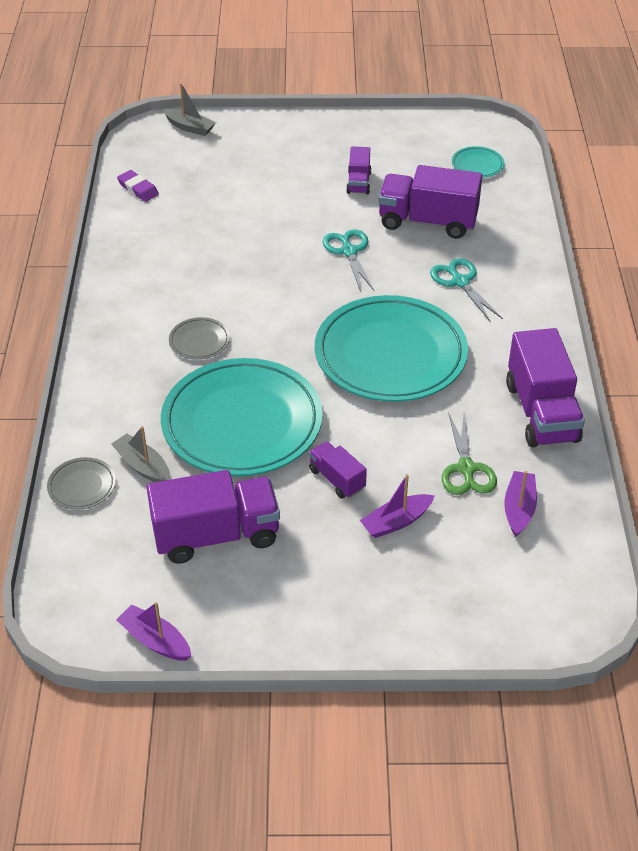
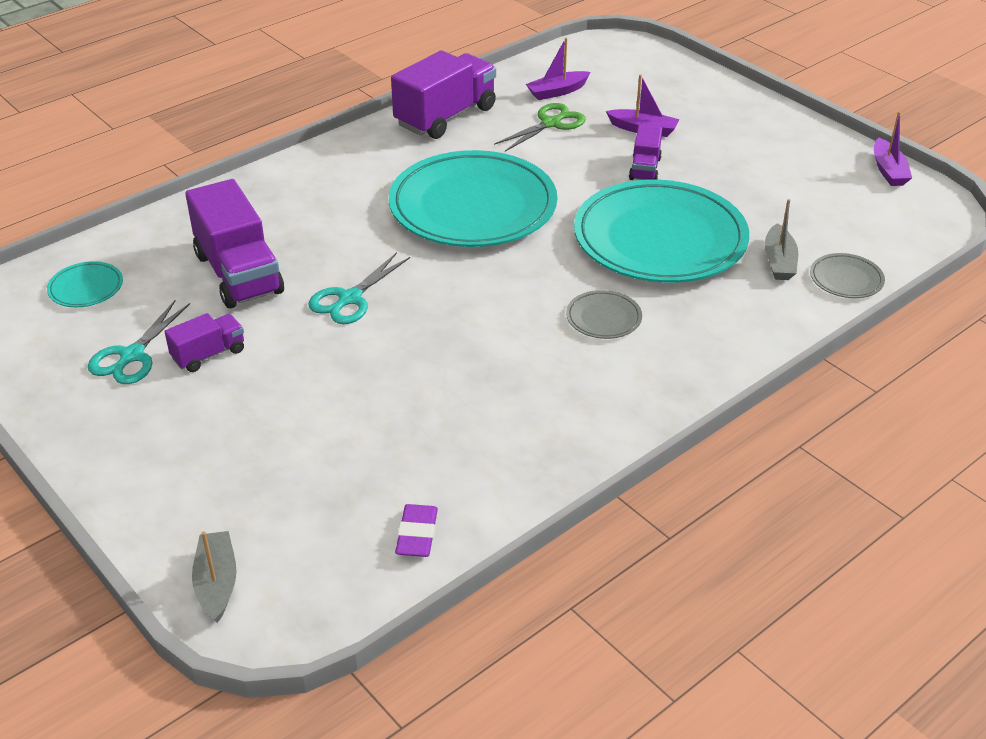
camera: 130 degrees left, 5 degrees down
purple truck [146,470,280,564] -> none
turquoise scissors [430,258,503,322] -> turquoise scissors moved to [88,300,190,384]

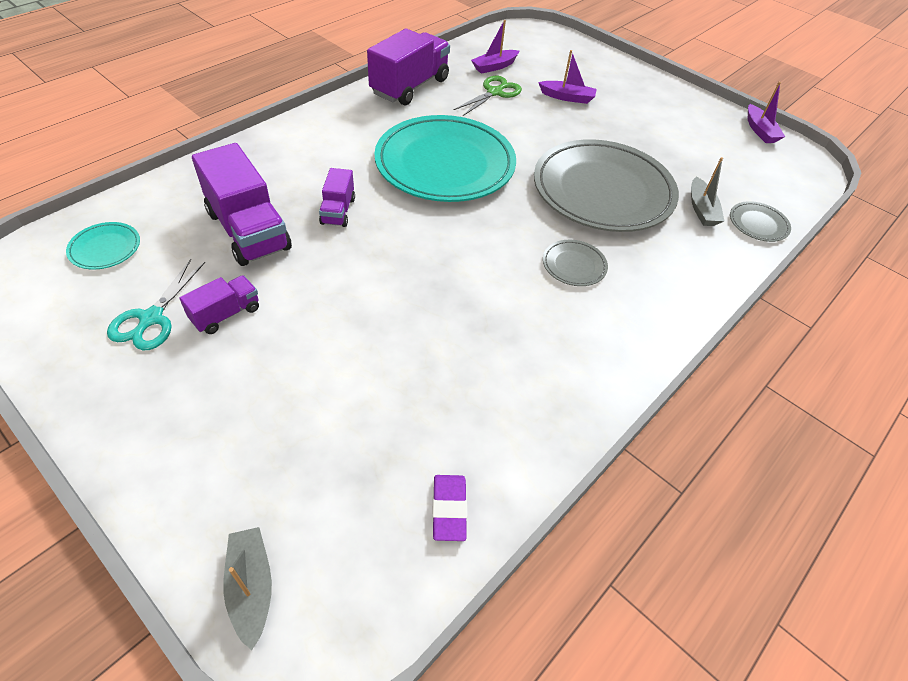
camera: 10 degrees left, 10 degrees up
turquoise scissors [309,252,410,324] -> none
turquoise plate [574,180,749,283] -> grey plate [534,139,679,232]
purple truck [629,125,662,180] -> purple truck moved to [319,168,355,227]

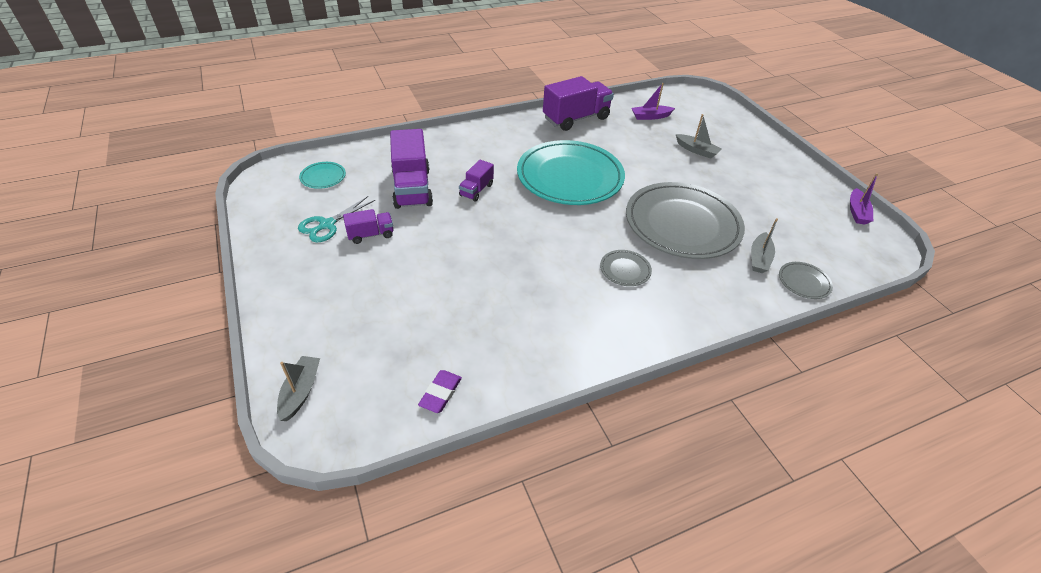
camera: 25 degrees right, 5 degrees down
green scissors [453,76,522,116] -> none
purple boat [538,50,597,104] -> grey boat [676,114,721,159]

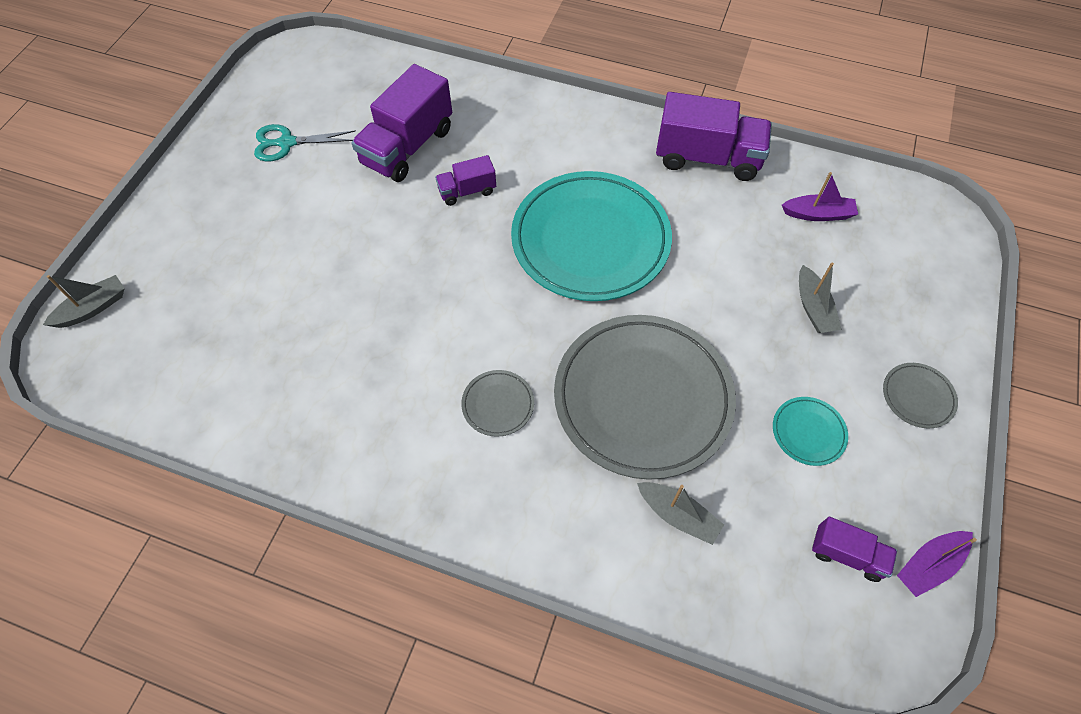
camera: 45 degrees right, 15 degrees up
turquoise plate [299,162,346,189] -> turquoise plate moved to [773,397,848,466]
purple truck [343,209,393,244] -> purple truck moved to [812,517,897,582]
purple eraser [418,370,462,413] -> none
purple boat [632,83,675,120] -> purple boat turned 150 degrees clockwise [782,172,858,221]
grey boat [751,218,778,273] -> grey boat turned 120 degrees counterclockwise [637,482,724,545]
grey plate [779,262,833,299] -> grey plate moved to [883,363,958,428]

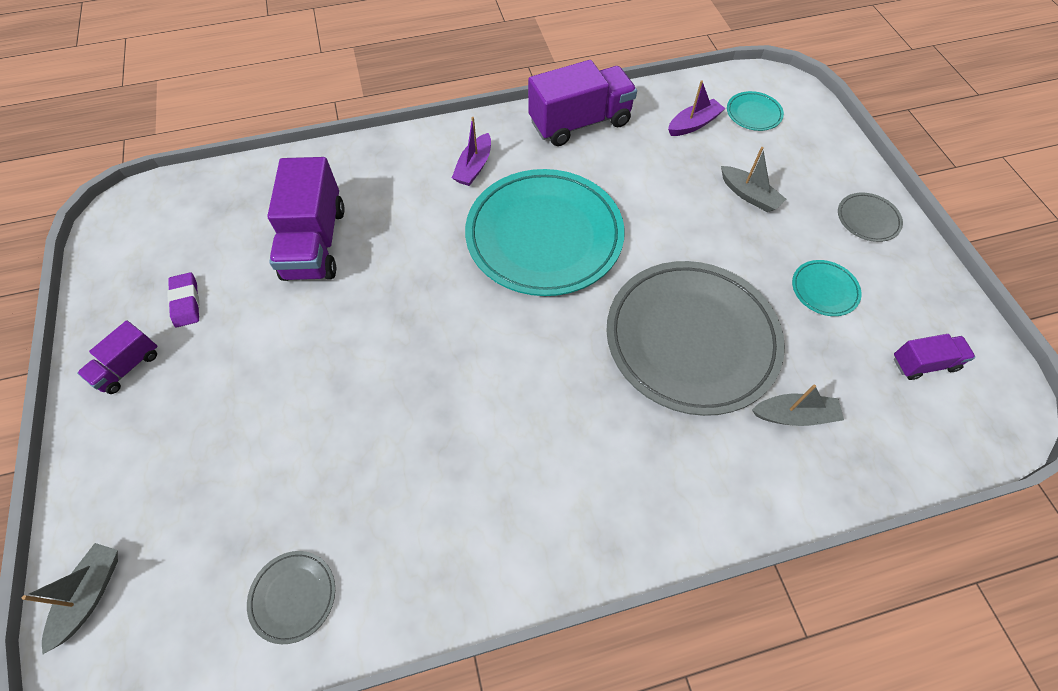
camera: 35 degrees left, 0 degrees up
turquoise scissors [254,124,356,161] -> purple eraser [167,272,200,327]
purple truck [435,155,496,206] -> purple truck moved to [77,321,157,394]
grey plate [461,370,534,437] -> grey plate moved to [247,551,335,644]
purple boat [897,531,977,597] -> purple boat moved to [452,117,491,186]
none -> turquoise plate [727,91,784,131]

